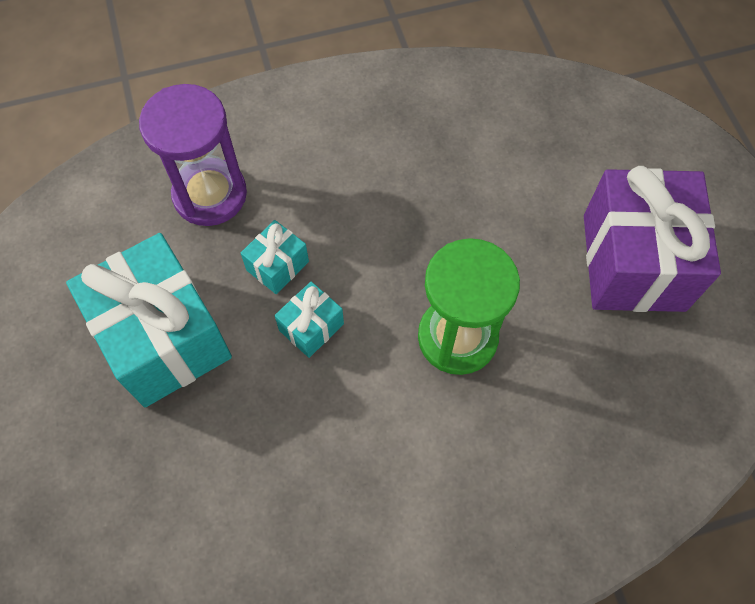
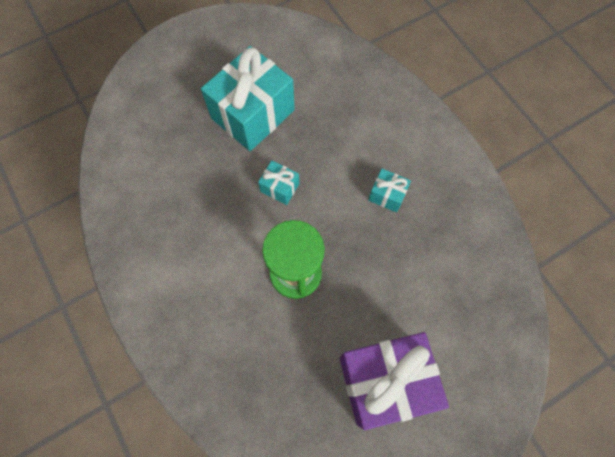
camera: 75 degrees right, 5 degrees up
purple hourglass [139,84,247,226] -> none
turquoise gift [241,220,309,294] -> turquoise gift moved to [368,169,411,212]

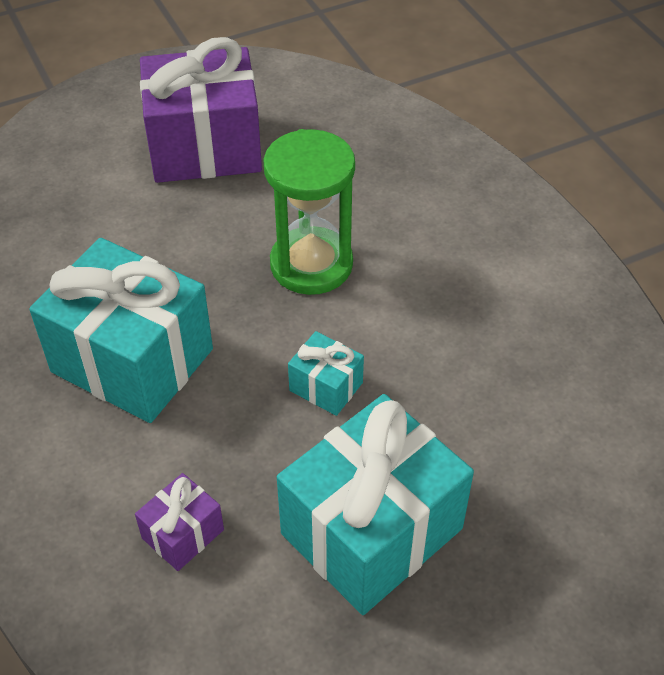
camera: 175 degrees left, 20 degrees down
turquoise gift [368,169,411,212] -> turquoise gift [29,238,213,423], size x2.22
none -> purple gift [135,473,224,571]

